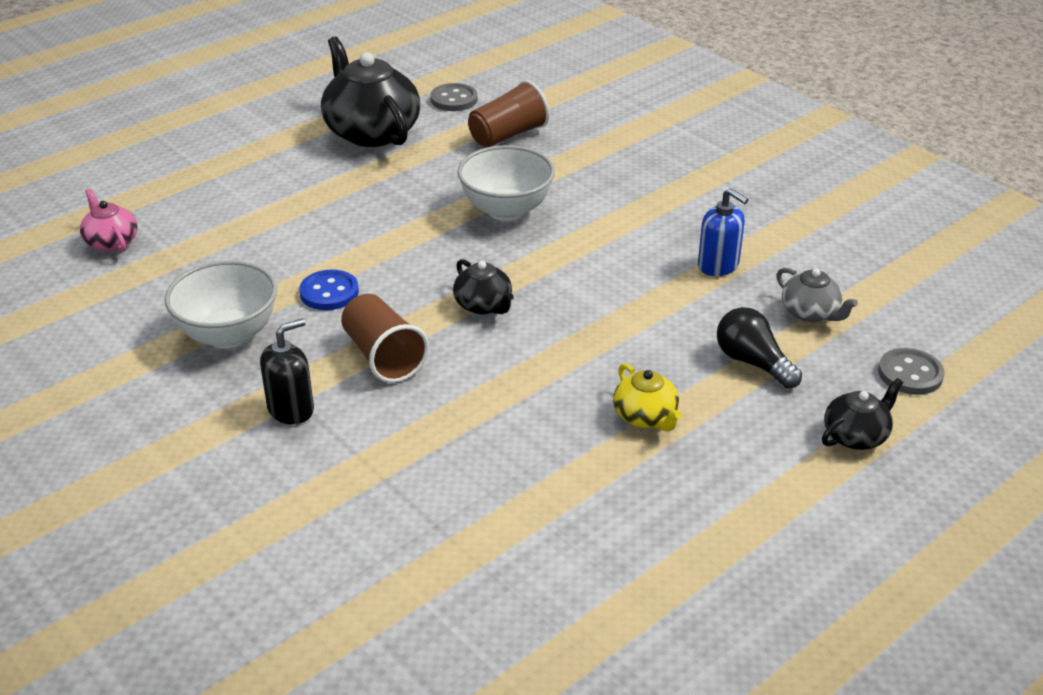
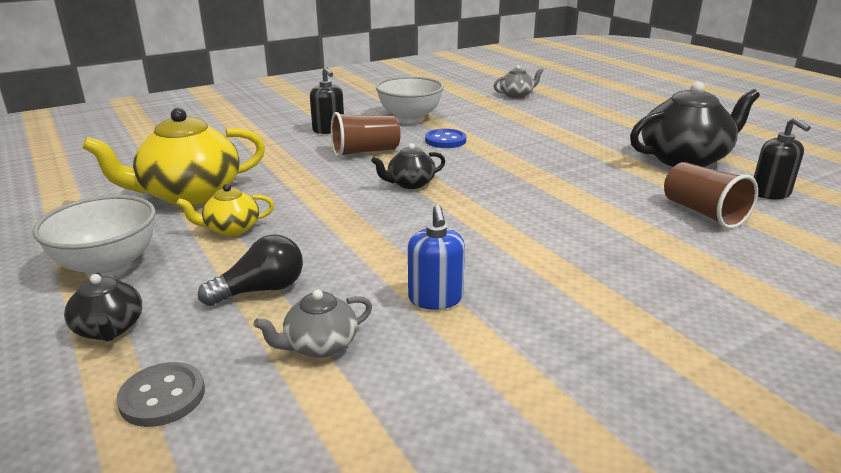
camera: 100 degrees right, 10 degrees down
pink teapot [80,189,138,252] -> grey teapot [494,65,544,98]
grey button [430,83,478,111] -> black soap dispenser [754,117,811,199]
white bowl [458,145,555,221] -> white bowl moved to [33,195,156,277]
blue soap dispenser [698,188,749,276] -> blue soap dispenser turned 60 degrees counterclockwise [408,205,465,310]
none -> yellow teapot [82,108,265,205]

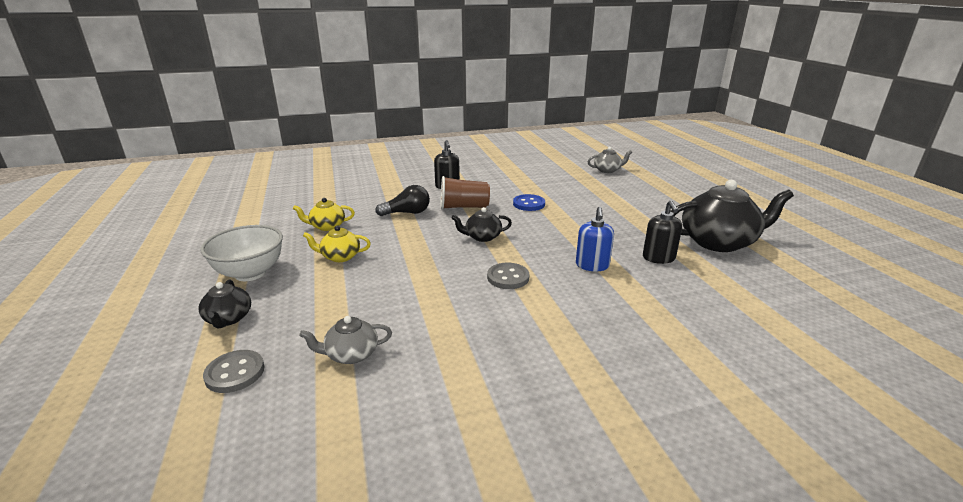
camera: 15 degrees right, 0 degrees up
yellow teapot [82,108,265,205] -> yellow teapot [293,198,355,231], size x0.50
black light bulb [198,234,303,306] -> black light bulb moved to [375,185,430,216]
white bowl [376,76,444,123] -> none
blue soap dispenser [408,205,465,310] -> blue soap dispenser moved to [576,207,614,271]
brown cup [664,162,758,229] -> none
black soap dispenser [754,117,811,199] -> black soap dispenser moved to [643,201,682,264]
none -> grey button [487,263,529,289]

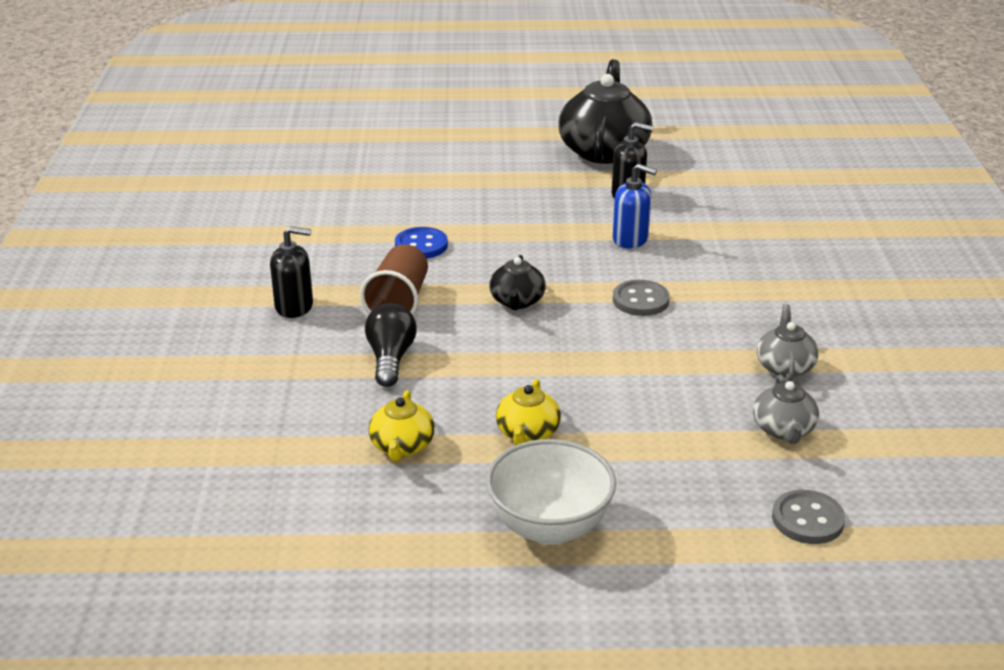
camera: 75 degrees left, 5 degrees up
black teapot [198,280,251,328] -> none
grey teapot [588,147,632,173] -> grey teapot moved to [757,304,819,381]

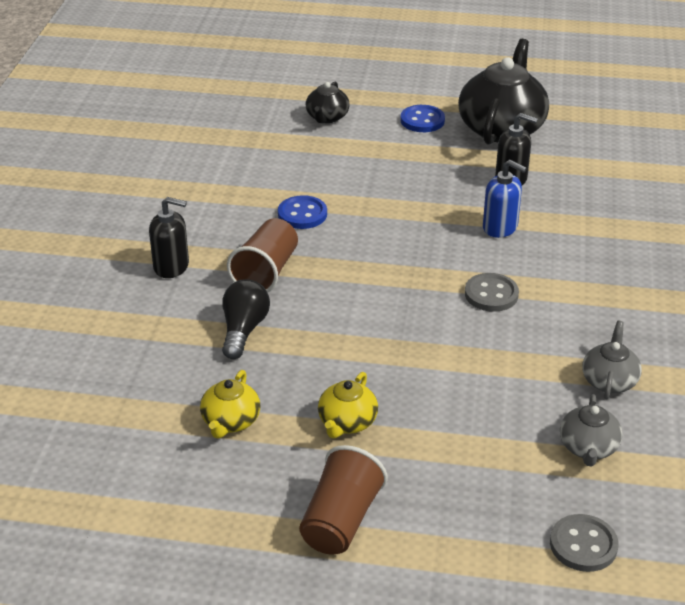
camera: 10 degrees right, 5 degrees up
white bowl [486,439,616,545] -> brown cup [299,445,388,555]
black teapot [489,255,546,310] -> black teapot moved to [306,82,350,123]
none -> blue button [401,105,445,132]

